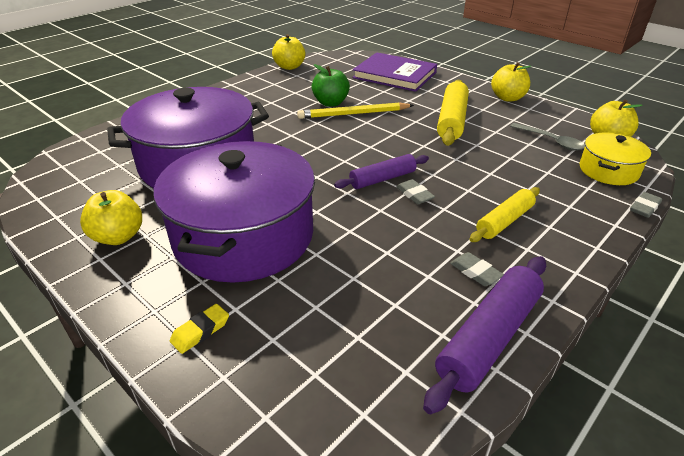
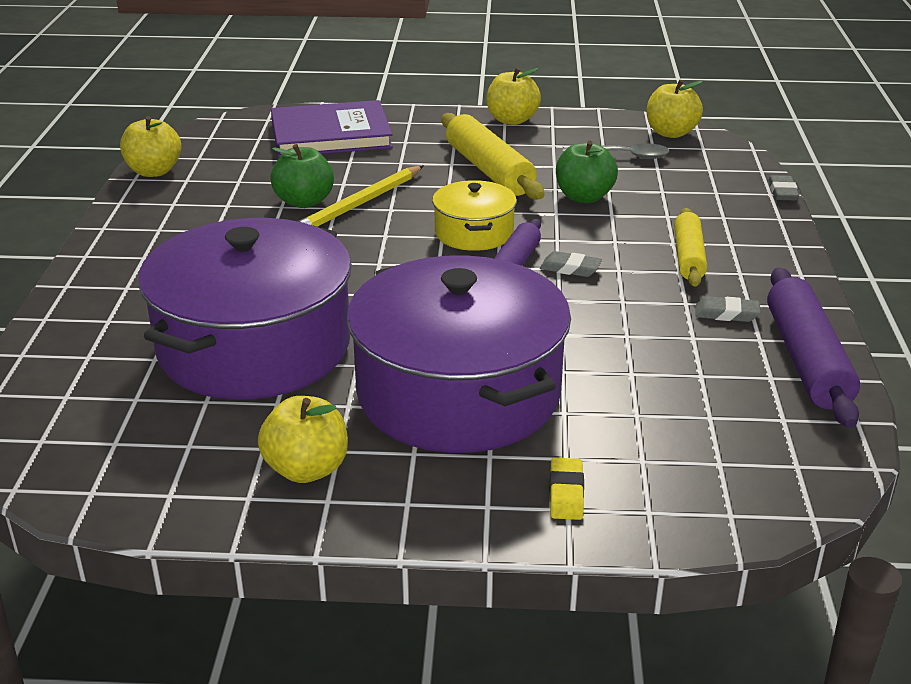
camera: 40 degrees left, 5 degrees down
yellow pot [580,132,651,185] -> yellow pot moved to [432,180,517,251]
none -> green apple [556,141,618,203]

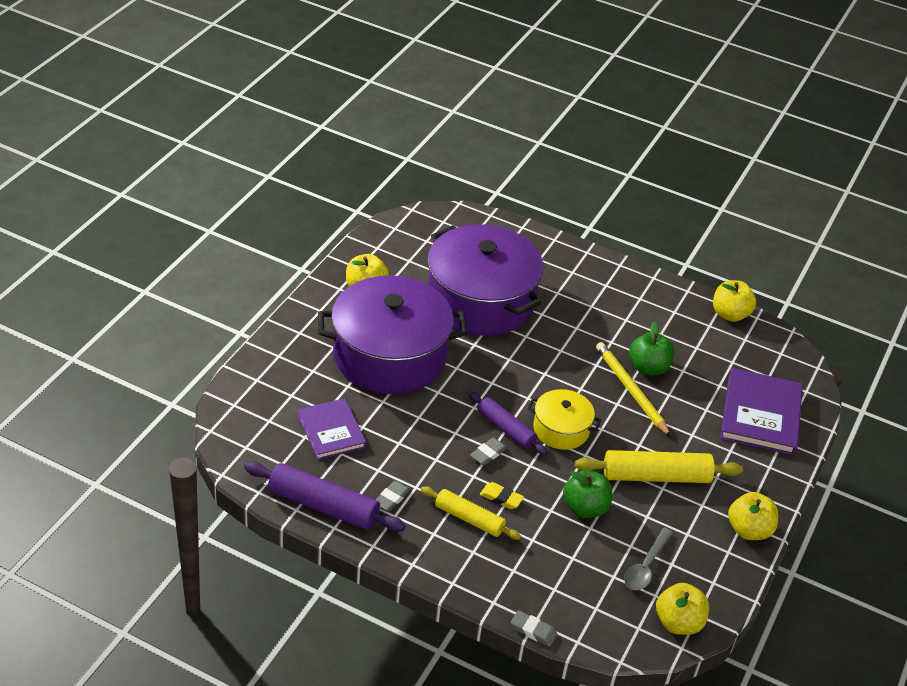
camera: 110 degrees right, 10 degrees up
yellow eraser [549,458,584,520] -> yellow eraser moved to [480,482,524,509]
none -> purple book [298,398,367,460]

